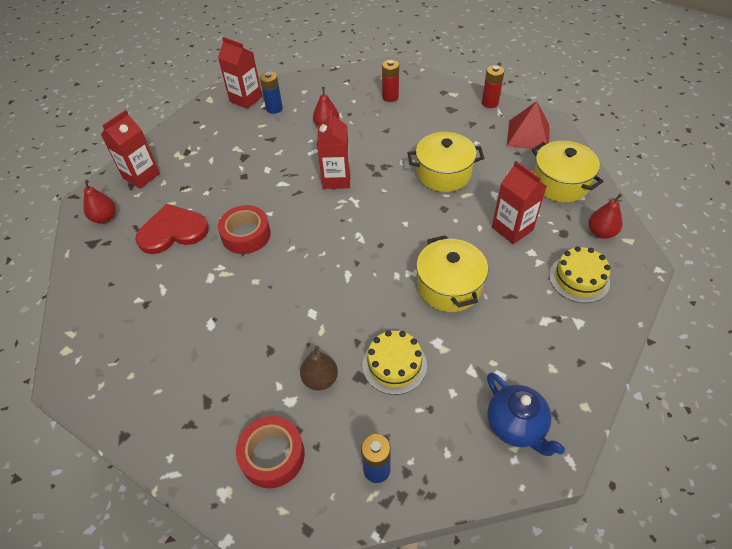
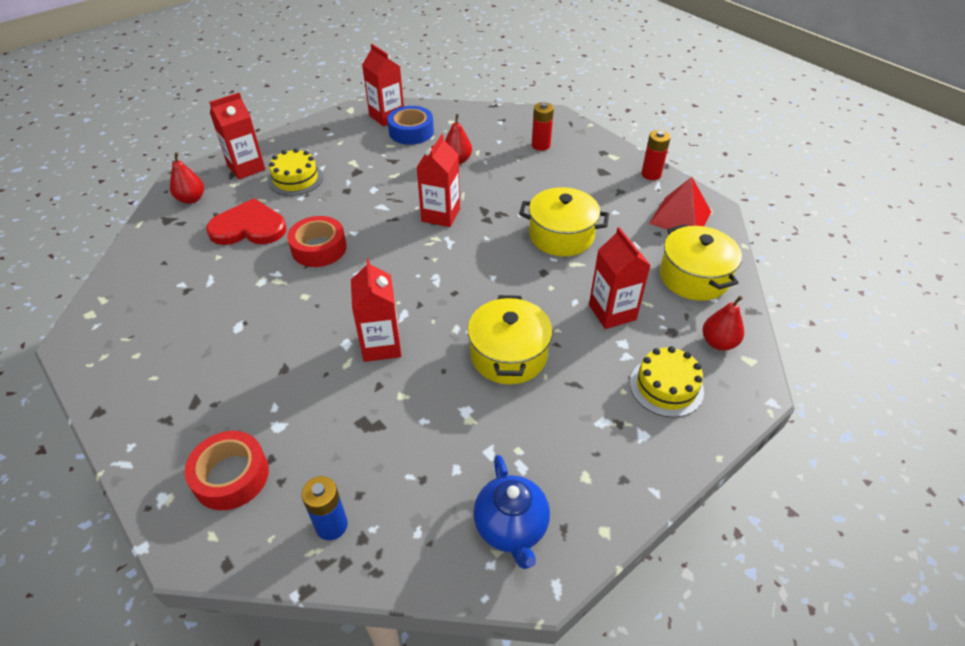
camera: 15 degrees right, 5 degrees down
blue battery [260,71,283,114] -> blue tape [387,106,434,145]
brown pear [300,346,338,391] -> none
yellow cake [363,330,427,395] -> yellow cake moved to [268,148,323,196]
none -> red carton [351,259,401,362]

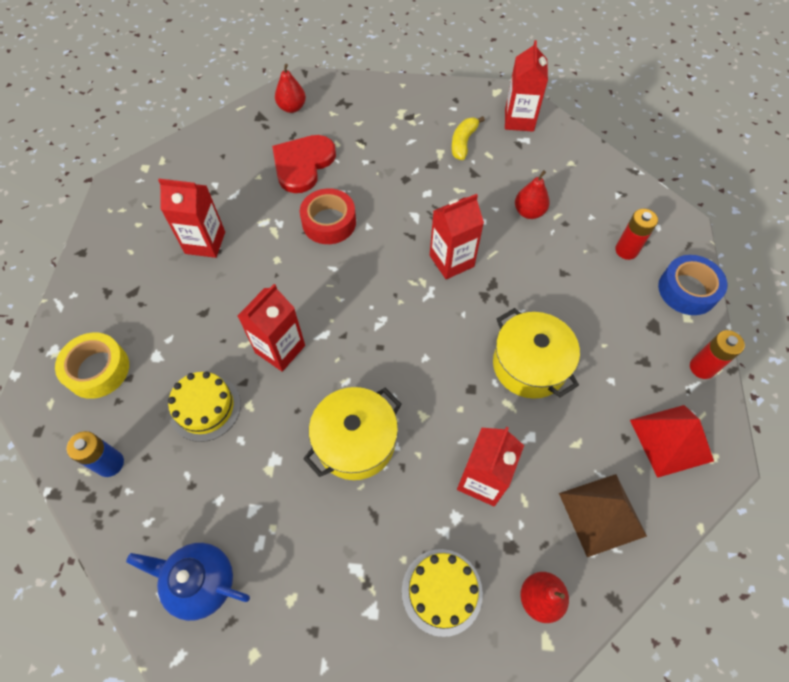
camera: 45 degrees right, 15 degrees up
red tape [184,431,269,510] -> yellow tape [55,333,129,399]
red heart [206,198,286,245] -> red heart turned 105 degrees counterclockwise [272,135,336,193]
red carton [209,93,265,179] -> red carton moved to [158,179,225,258]
yellow cake [268,148,323,196] -> yellow cake moved to [168,371,241,442]
blue tape [387,106,434,145] -> blue tape moved to [658,255,727,315]
blue teapot [473,455,550,569] -> blue teapot turned 75 degrees clockwise [126,543,250,621]
yellow pot [660,224,742,301] -> brown pyramid [559,474,647,557]
none -> yellow banana [452,116,485,160]

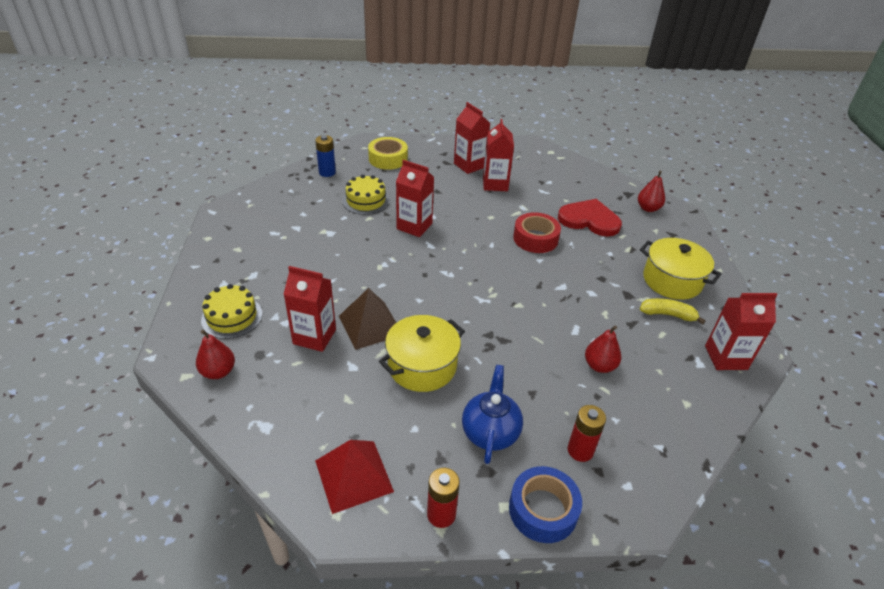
camera: 80 degrees right, 20 degrees down
blue teapot [126,543,250,621] -> blue teapot moved to [462,365,523,464]
yellow pot [303,387,402,480] -> yellow pot moved to [640,238,721,300]
red carton [430,194,484,279] -> red carton moved to [454,102,490,174]
brown pyramid [559,474,647,557] -> brown pyramid moved to [339,288,396,350]

